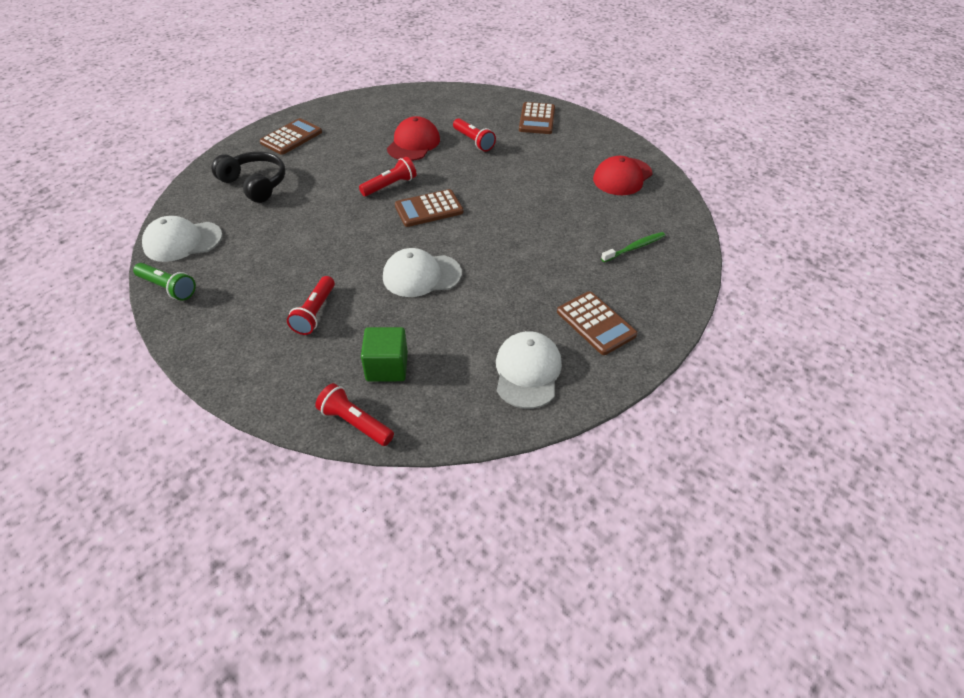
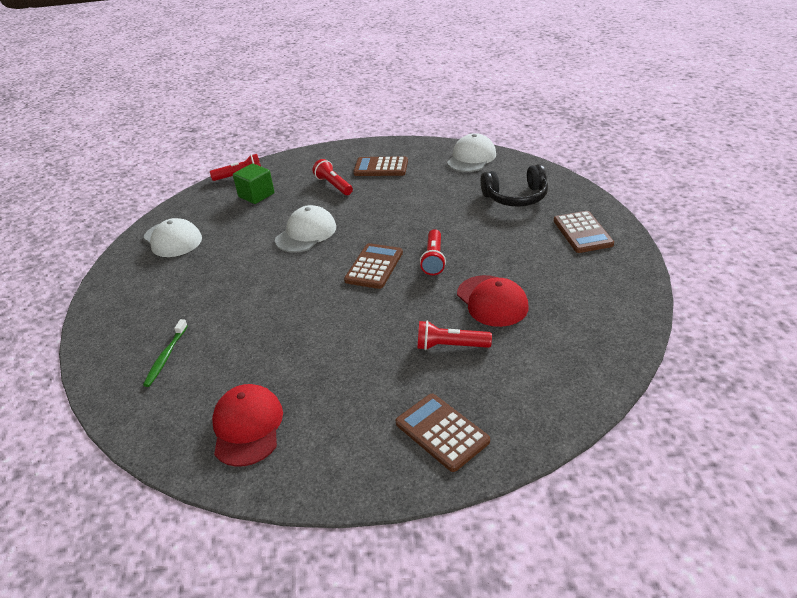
camera: 135 degrees right, 10 degrees down
green flashlight [133,263,196,301] -> none
brown calculator [557,291,637,355] -> brown calculator moved to [353,156,408,176]

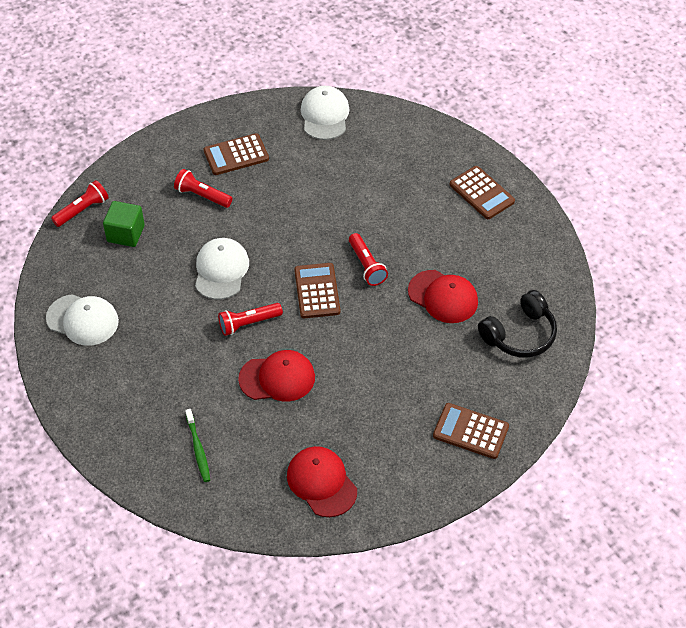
camera: 30 degrees left, 15 degrees up
red flashlight [417,320,492,350] -> red flashlight moved to [218,303,283,336]
black headphones [481,164,548,207] -> black headphones moved to [478,290,557,358]
none -> red cap [238,350,315,402]

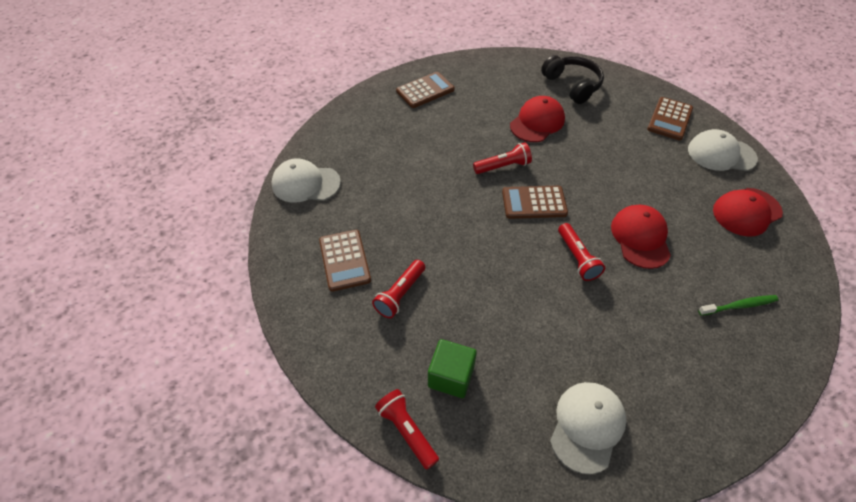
camera: 85 degrees left, 0 degrees up
white cap [195,238,249,300] -> white cap moved to [688,129,758,171]

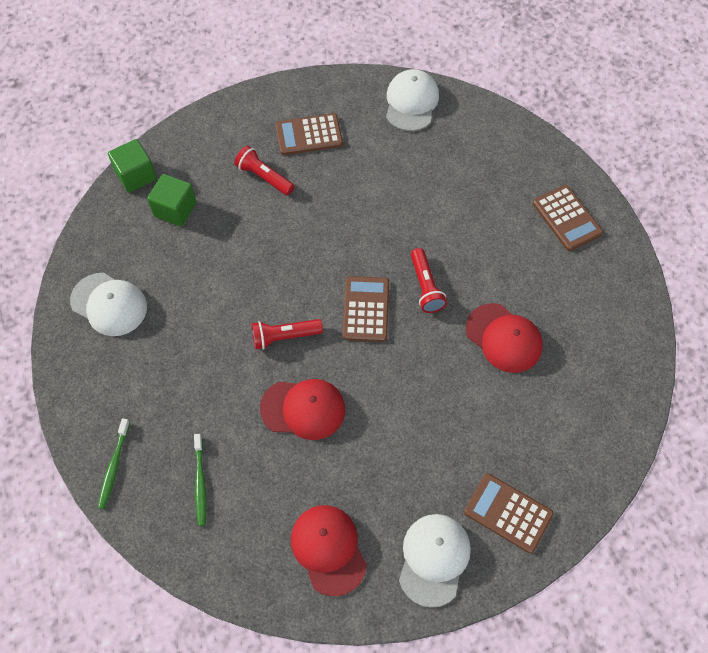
camera: 95 degrees right, 10 degrees up
red flashlight [375,389,439,470] -> green cube [108,139,157,193]
black headphones [541,55,604,104] -> none
none -> green toothbrush [98,418,130,509]

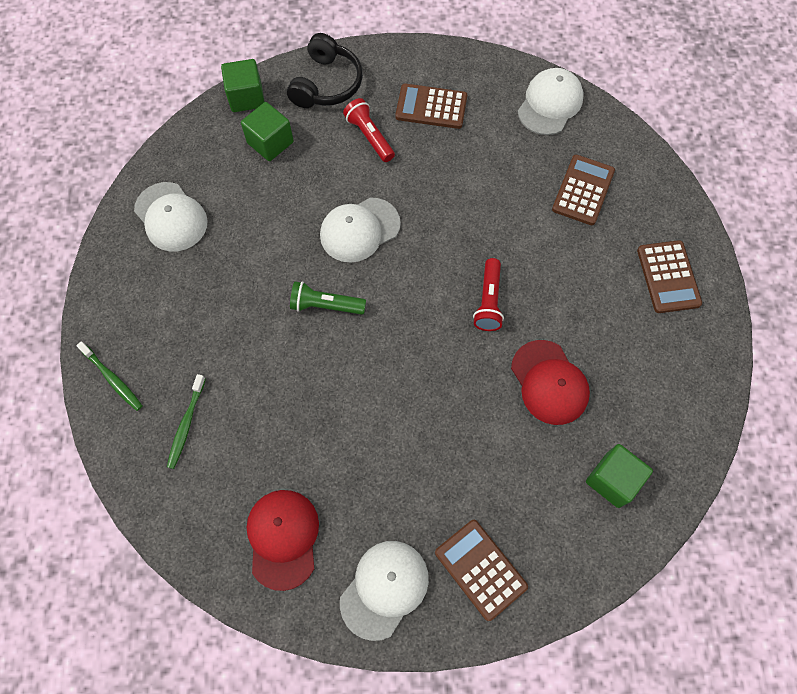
camera: 20 degrees right, 5 degrees up
green toothbrush [98,418,130,509] -> green toothbrush turned 75 degrees counterclockwise [76,341,143,411]
red flashlight [252,319,323,350] -> green flashlight [290,281,366,315]
red cap [260,379,345,440] -> none
brown calculator [343,276,389,342] -> brown calculator moved to [552,155,615,225]
none -> black headphones [287,33,363,108]
none -> white cap [320,197,401,263]
none -> green cube [586,444,653,508]

